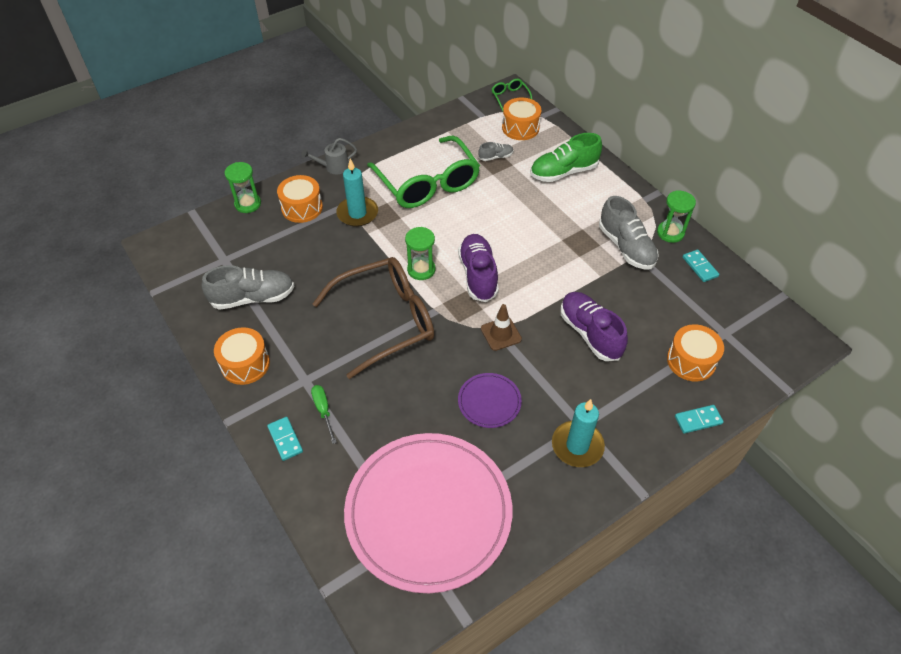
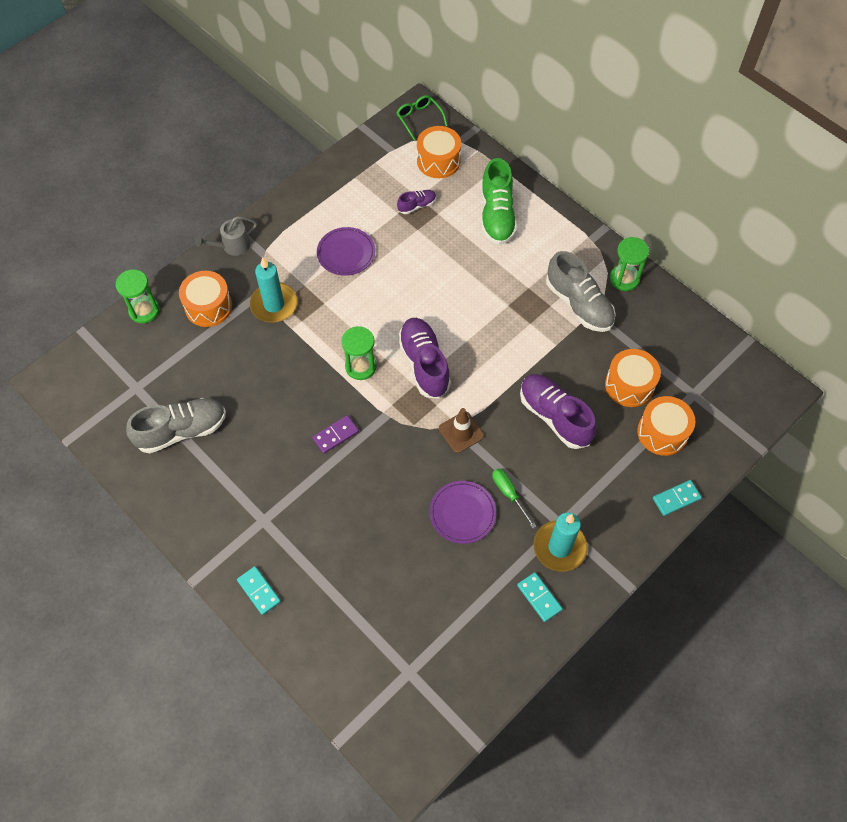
camera: 10 degrees left, 10 degrees up
orange drum [214,327,270,385] -> orange drum moved to [605,349,661,407]
green screwdriver [311,385,337,444] -> green screwdriver moved to [492,469,537,528]
brown glasses [312,257,434,379] -> purple domino [312,415,359,454]
pink plate [344,433,512,593] -> none
green glasses [367,136,480,208] -> purple plate [317,227,375,276]
grey shoe [478,142,514,161] -> purple shoe [397,190,436,214]
green shoe [530,133,602,182] -> green shoe turned 60 degrees counterclockwise [481,158,517,245]
turquoise domino [683,250,719,282] -> turquoise domino moved to [517,572,563,622]

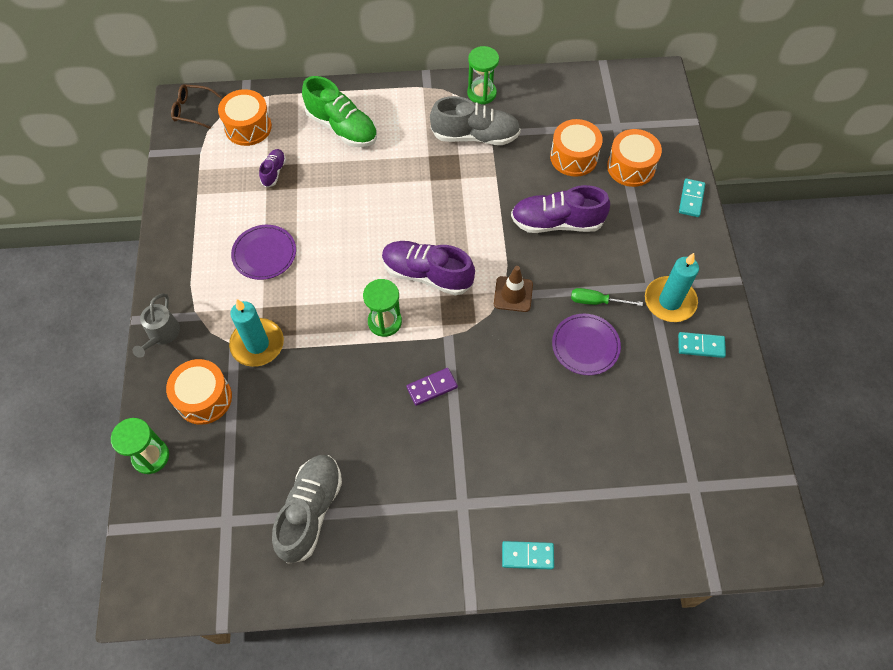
camera: 50 degrees left, 0 degrees up
purple domino [312,415,359,454] -> purple domino turned 60 degrees clockwise [407,368,458,406]
green glasses [397,95,448,141] -> brown glasses [171,84,222,129]

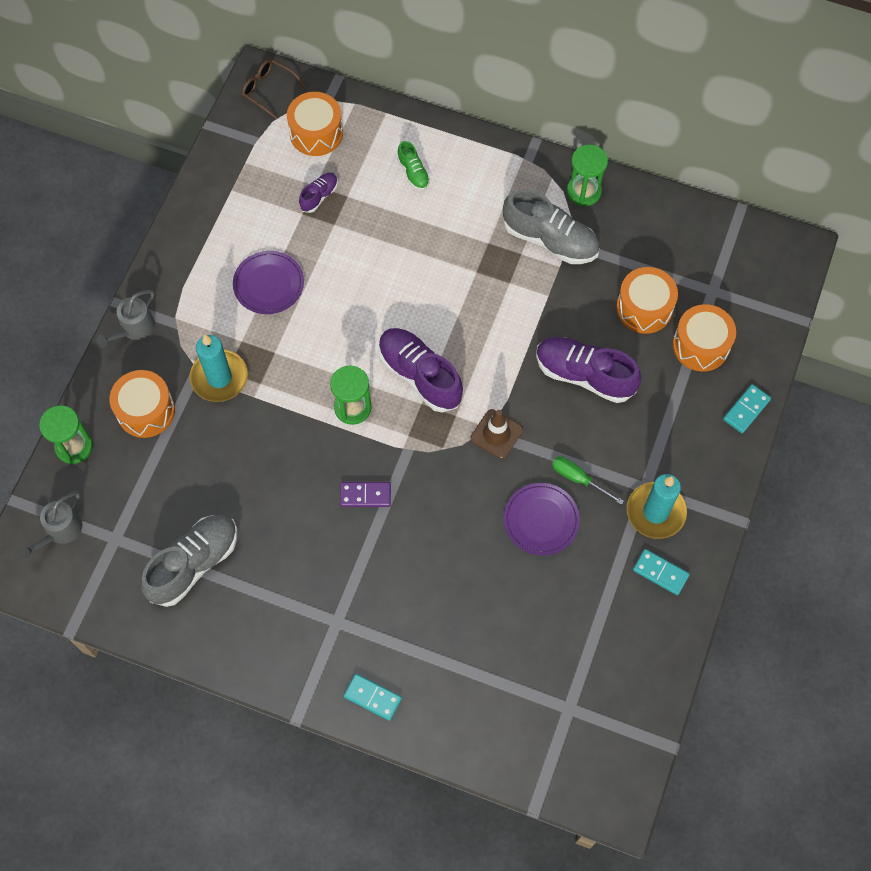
camera: 25 degrees right, 5 degrees up
green shoe [302,76,377,147] -> green shoe [397,141,430,190], size x0.50
none -> grey watering can [19,491,83,559]

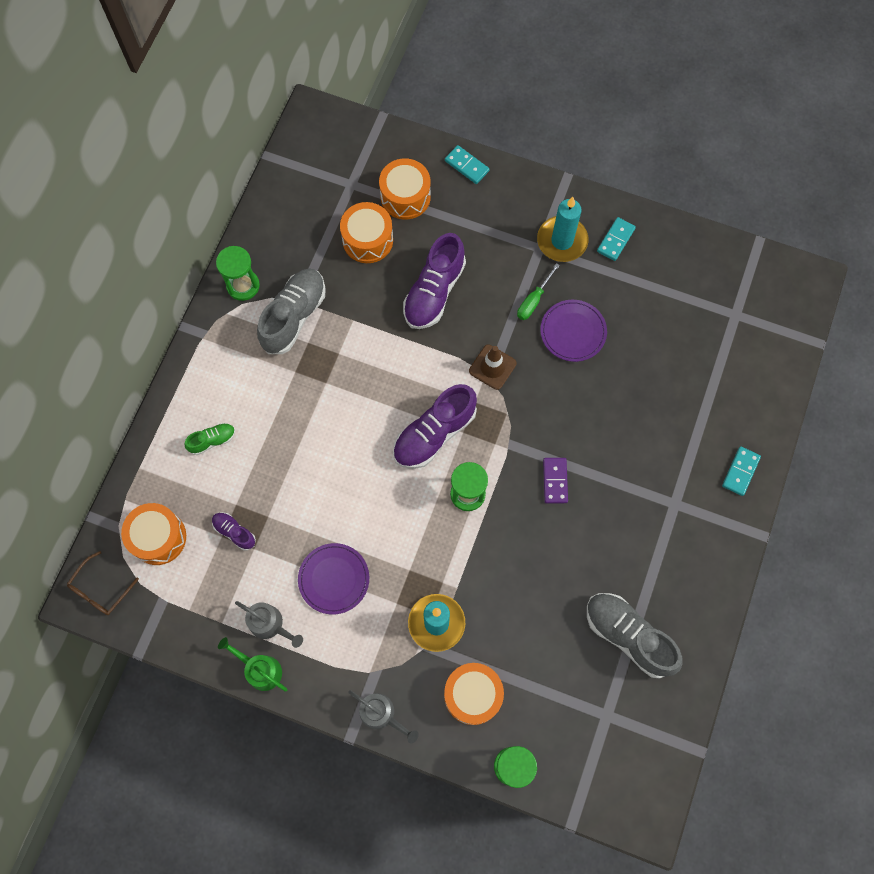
camera: 90 degrees left, 5 degrees up
grey watering can [19,491,83,559] -> grey watering can moved to [235,601,303,648]
none -> green watering can [218,637,287,692]

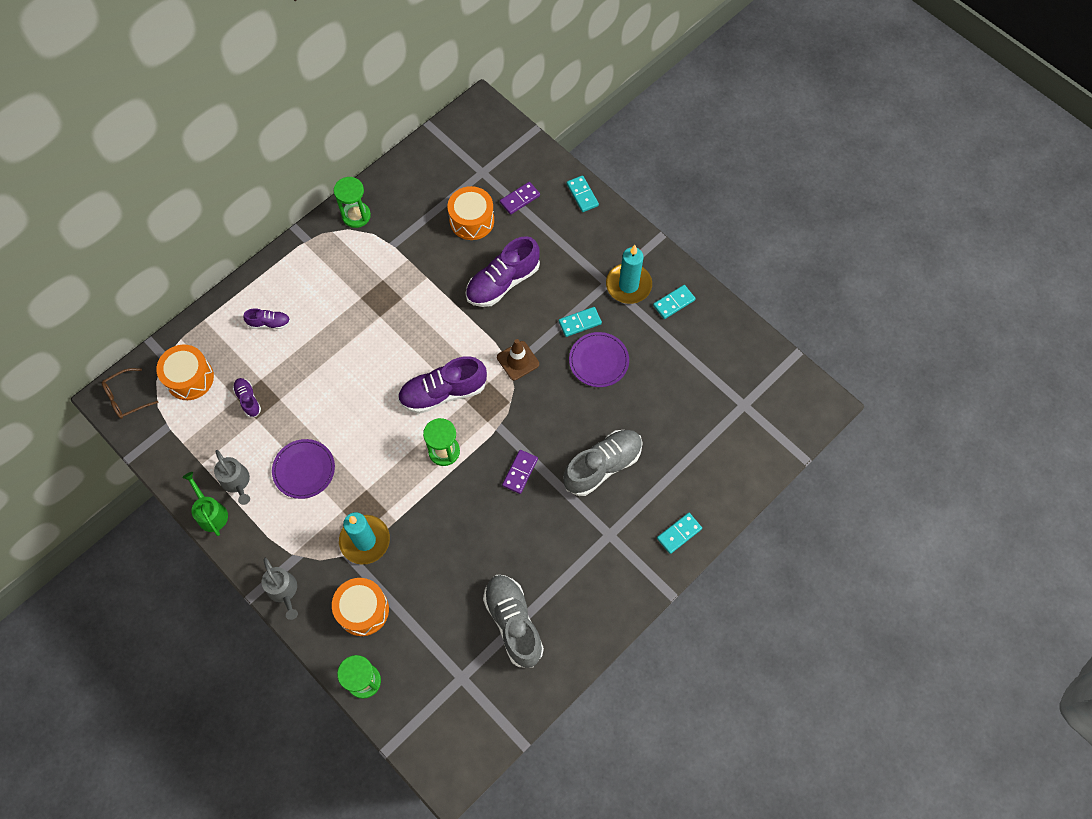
camera: 25 degrees right, 5 degrees down
green shoe [184,423,235,455] -> purple shoe [243,308,291,329]
grey shoe [257,268,326,354] -> grey shoe moved to [563,430,643,496]
orange drum [379,159,431,220] -> purple domino [500,182,540,215]
green screwdriver [517,263,560,320] -> turquoise domino [559,307,602,337]

